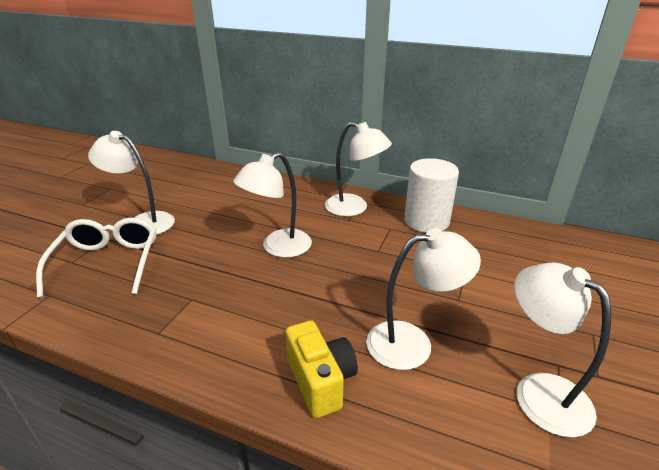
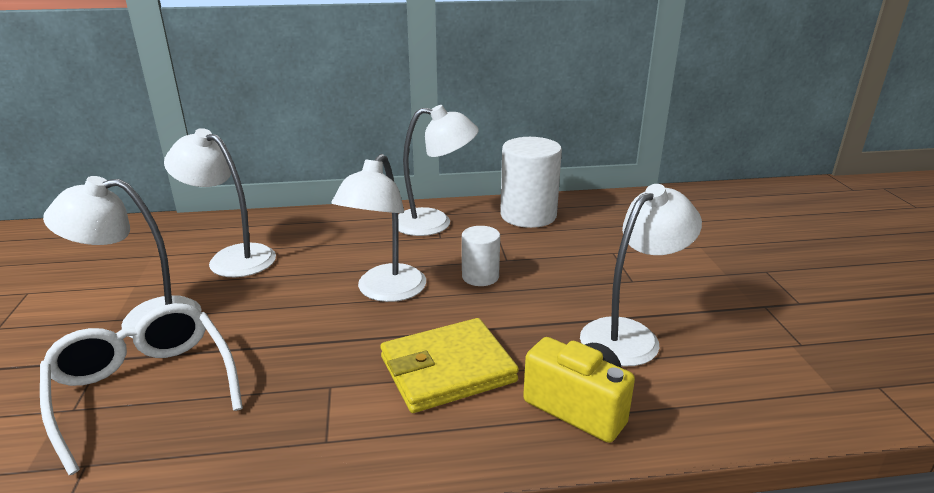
camera: 30 degrees left, 5 degrees down
white lamp [514,263,611,438] -> white lamp moved to [164,128,276,277]
none -> yellow wallet [380,318,519,413]
none -> white cylinder [462,226,500,286]

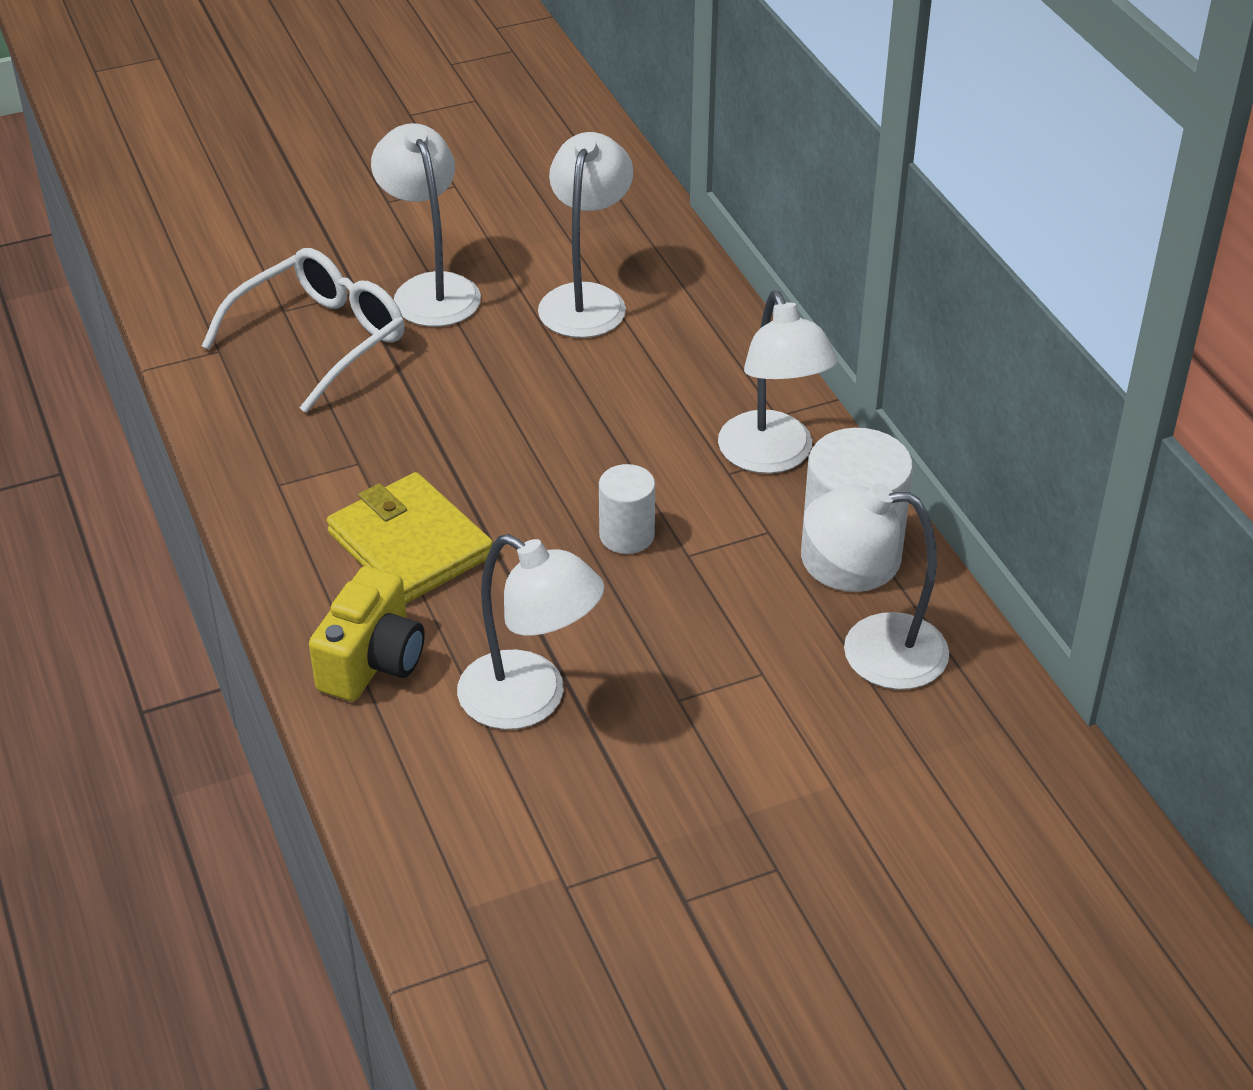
camera: 75 degrees right, 15 degrees up
white lamp [331,154,426,302] -> white lamp moved to [804,483,949,690]

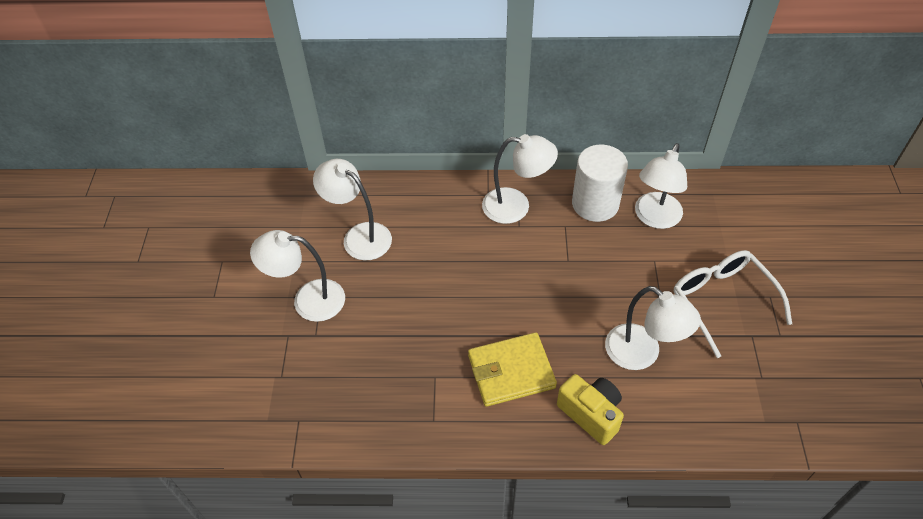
camera: 65 degrees left, 10 degrees up
white glasses [202,248,405,413] -> white glasses moved to [674,250,792,358]
white lamp [457,534,605,730] -> white lamp turned 75 degrees clockwise [605,286,701,370]
white cylinder [599,464,655,554] -> none

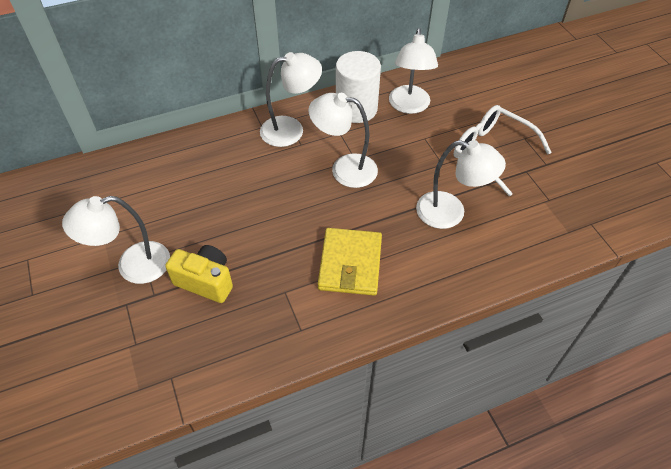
camera: 25 degrees left, 0 degrees up
white lamp [313,159,392,260] -> white lamp moved to [308,93,378,188]
yellow wallet [468,332,557,407] -> yellow wallet turned 45 degrees counterclockwise [318,228,382,296]
yellow camera [557,374,624,445] -> yellow camera moved to [165,245,233,303]

